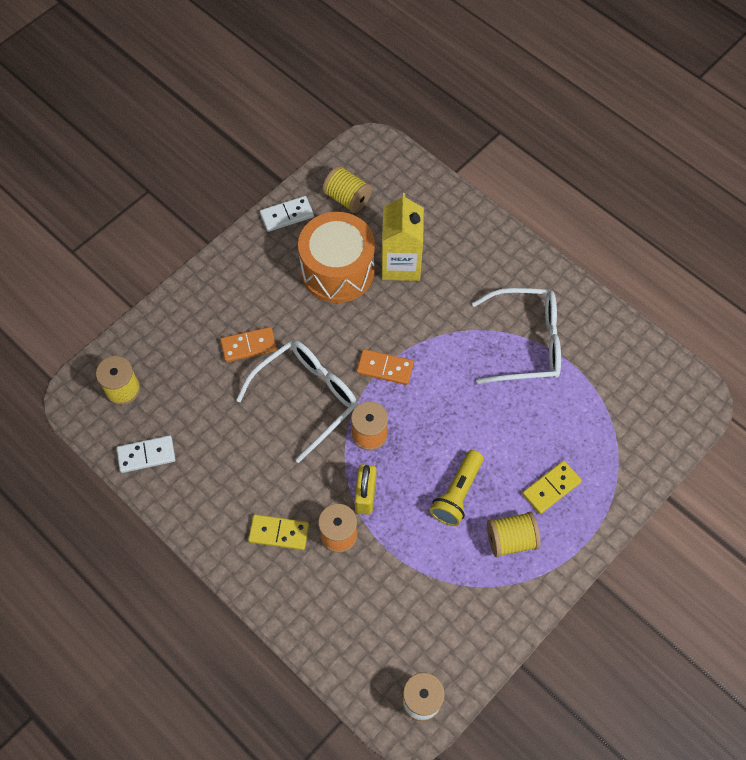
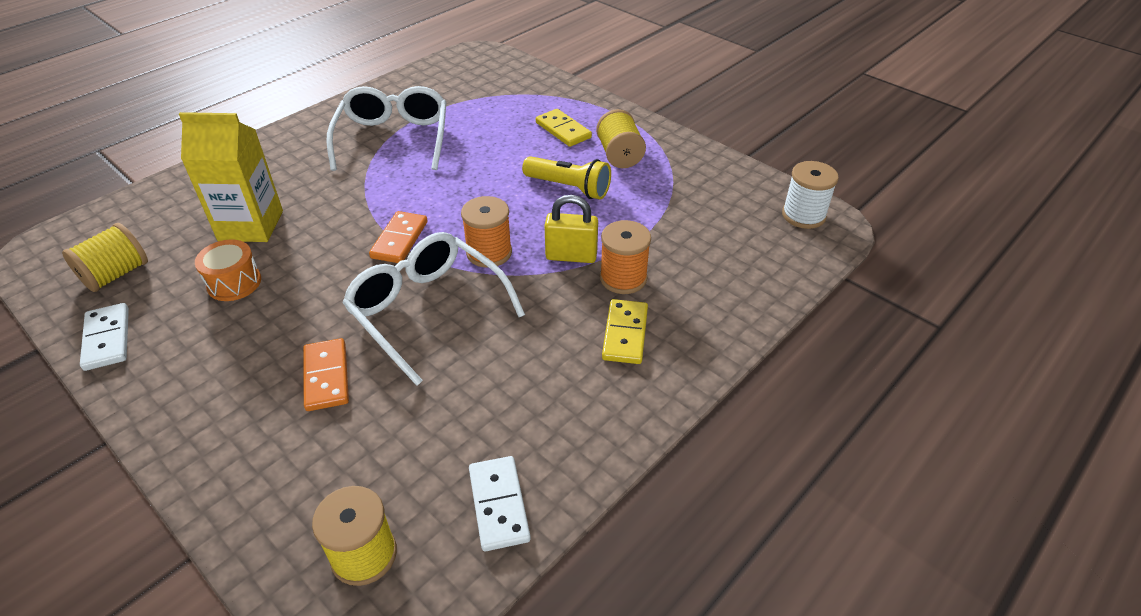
camera: 90 degrees left, 20 degrees down
orange drum [298,212,375,303] -> orange drum [195,239,261,301], size x0.49

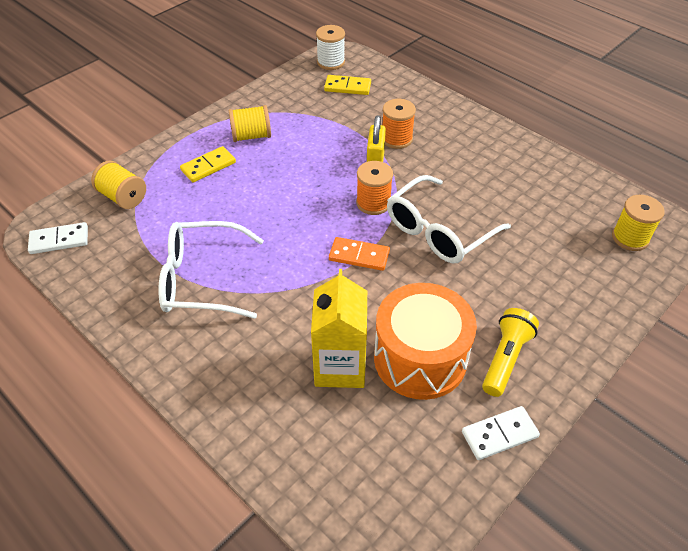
camera: 90 degrees left, 5 degrees up
yellow spool [62,223,148,292] -> yellow spool moved to [91,160,146,209]
orange drum [195,239,261,301] -> orange drum [374,283,477,400], size x2.04
orange domino [303,338,349,411] -> none
white domino [469,456,531,551] -> white domino moved to [28,222,88,254]
yellow flashlight [522,156,611,199] -> yellow flashlight moved to [482,308,539,397]
yellow domino [602,299,648,364] -> yellow domino moved to [324,75,371,95]

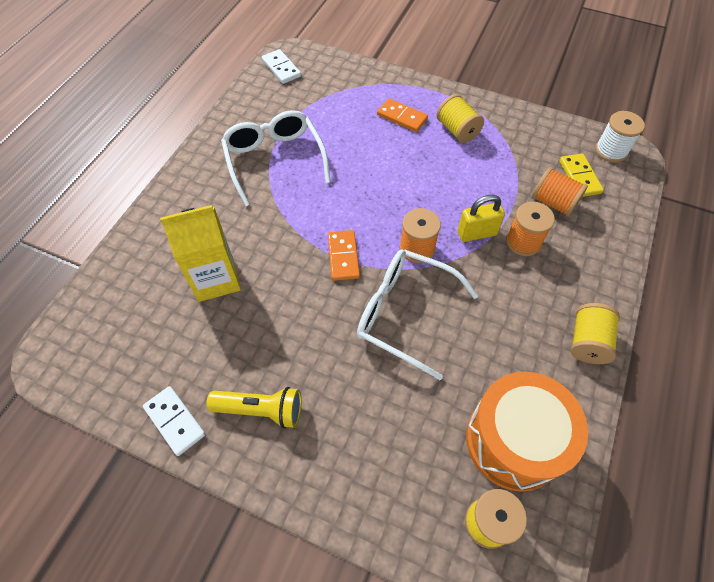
camera: 70 degrees right, 10 degrees up
yellow spool [91,160,146,209] -> yellow spool moved to [571,303,620,364]
yellow domino [180,146,236,183] -> orange domino [377,98,428,132]
orange drum [374,283,477,400] -> orange drum moved to [466,372,588,492]
none -> orange spool [532,167,588,217]

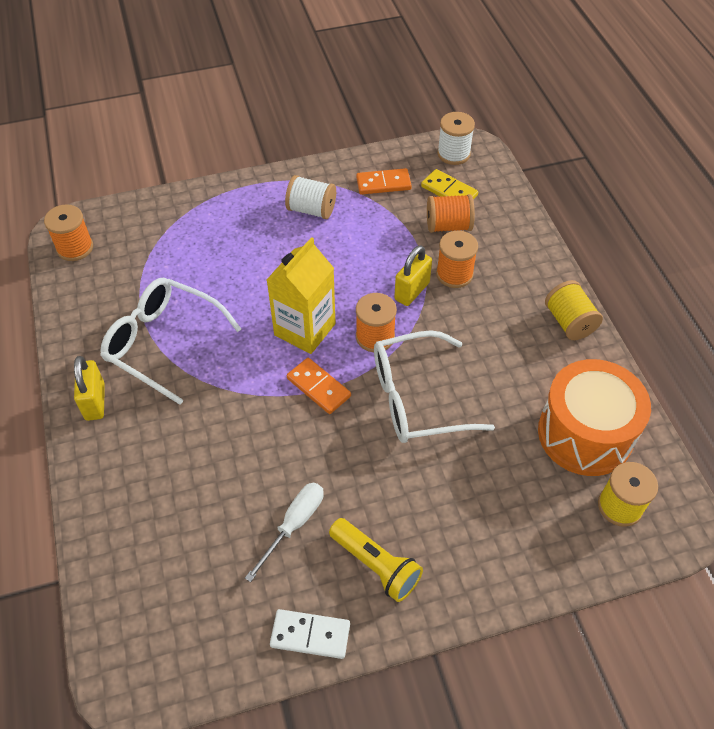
camera: 40 degrees left, 5 degrees down
yellow carton [160,205,241,302] -> yellow carton moved to [267,237,336,354]
yellow flashlight [206,387,302,429] -> yellow flashlight turned 75 degrees clockwise [329,518,423,602]
white domino [262,49,301,84] -> orange spool [44,204,93,261]
orange domino [377,98,428,132] -> orange domino moved to [356,168,412,195]
yellow spool [437,94,484,143] -> white spool [285,175,336,219]
none -> yellow padlock [74,356,105,421]
none -> white screwdriver [245,483,323,582]

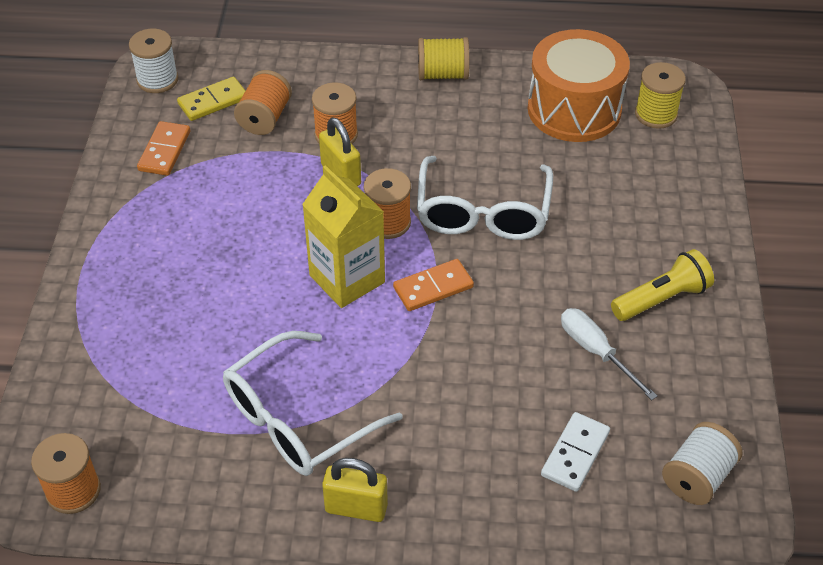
camera: 70 degrees left, 5 degrees down
white domino [270,609,350,659] -> white domino moved to [541,412,610,492]
white spool [285,175,336,219] -> white spool moved to [662,422,742,505]

